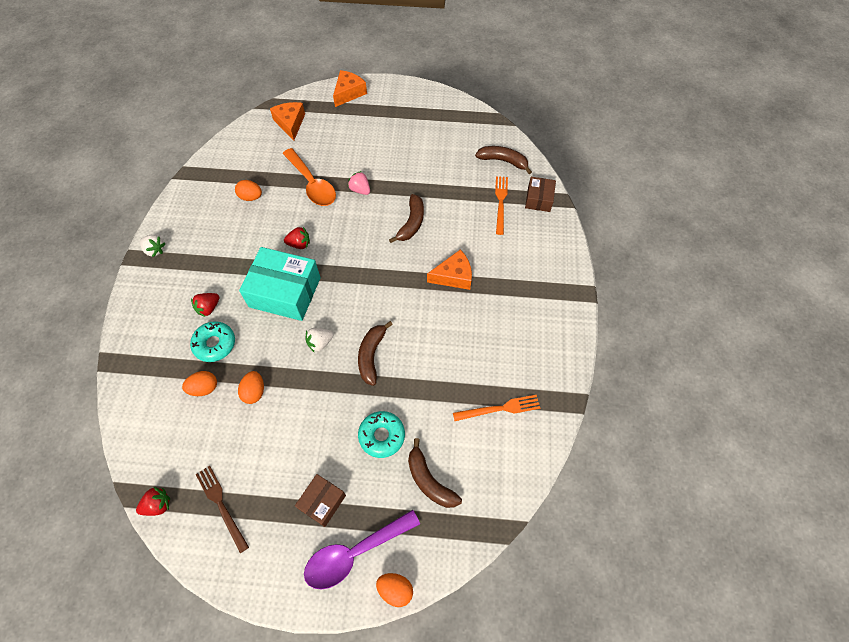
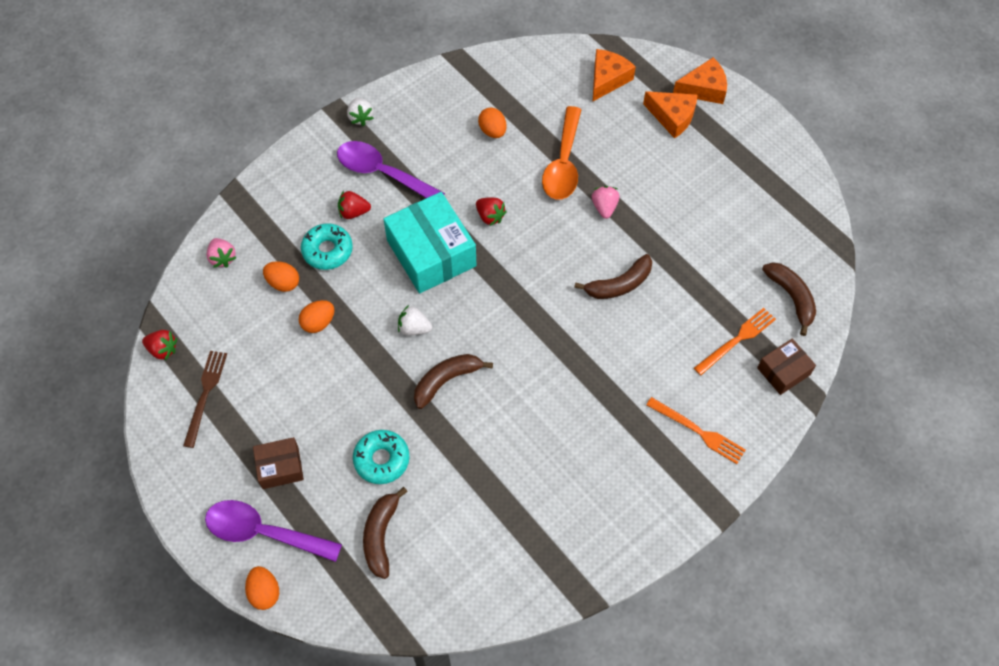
camera: 45 degrees right, 0 degrees up
orange cheese [427,249,472,290] -> orange cheese moved to [643,91,697,139]
orange fork [453,395,540,421] -> orange fork moved to [646,397,746,464]
none -> pink strawberry [207,238,237,268]
none -> purple spoon [337,141,445,198]

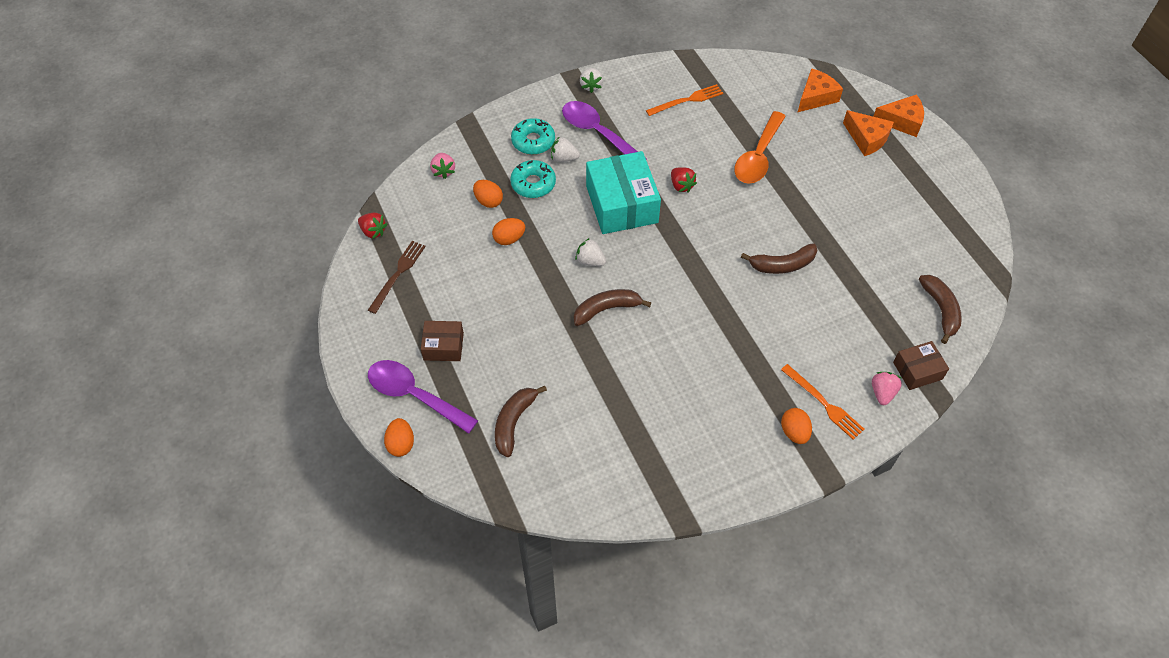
camera: 15 degrees right, 5 degrees down
red strawberry [338,191,371,219] -> white strawberry [551,136,580,162]
turquoise donut [353,430,409,484] -> turquoise donut moved to [511,118,555,155]
orange egg [478,107,507,138] -> orange egg moved to [781,408,812,444]
pink strawberry [592,186,620,219] -> pink strawberry moved to [872,372,902,405]
orange fork [694,308,776,375] -> orange fork moved to [646,84,723,116]

